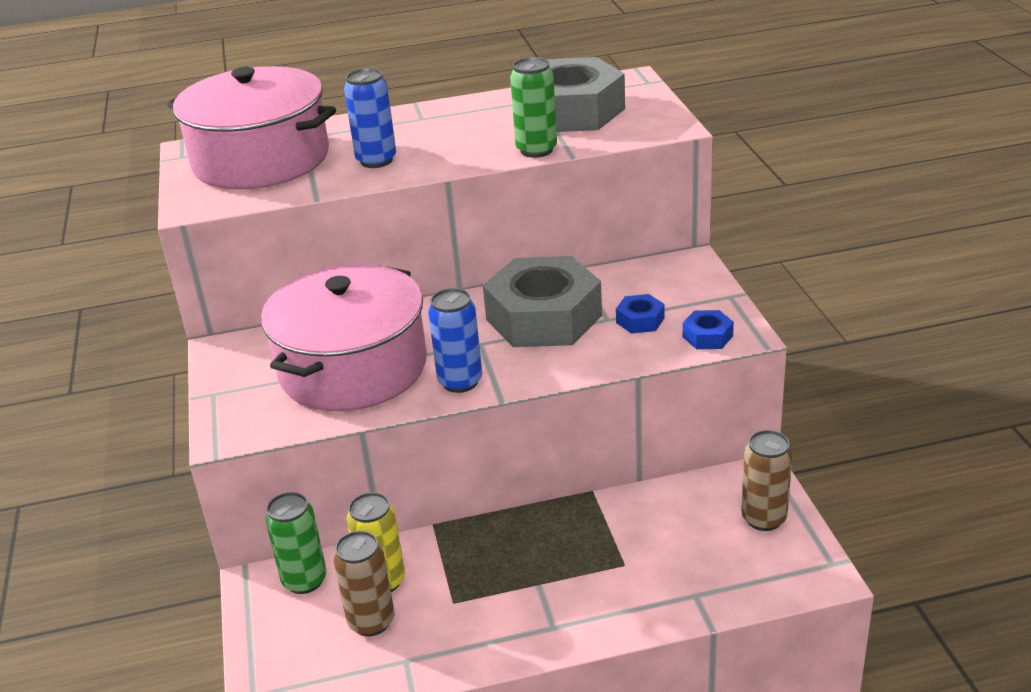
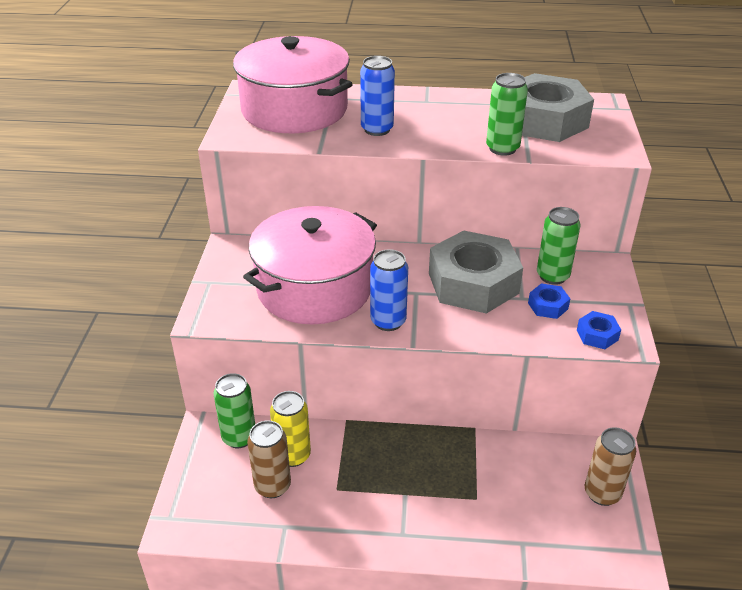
camera: 15 degrees right, 5 degrees up
none -> green can [537,207,581,285]

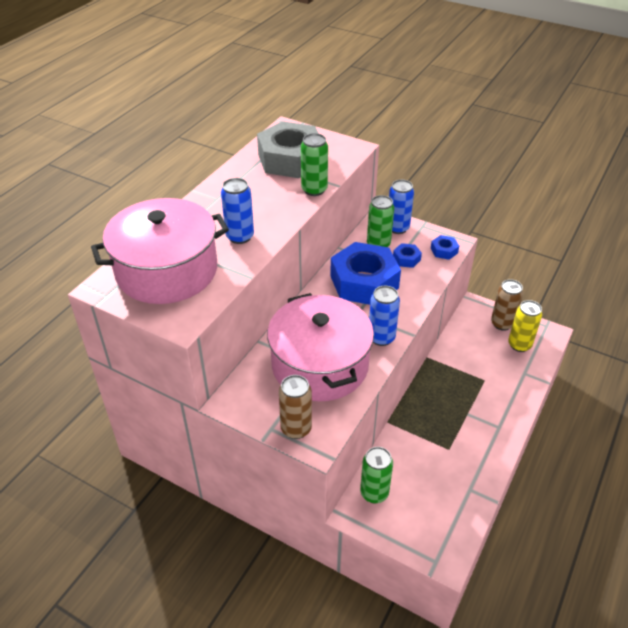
camera: 65 degrees left, 5 degrees up
brown can [247,420,291,498] -> brown can moved to [279,375,312,439]
yellow can [270,391,311,467] -> yellow can moved to [508,300,542,352]
grey nut [429,230,523,314] -> blue nut [330,242,401,305]
none -> blue can [389,180,414,234]

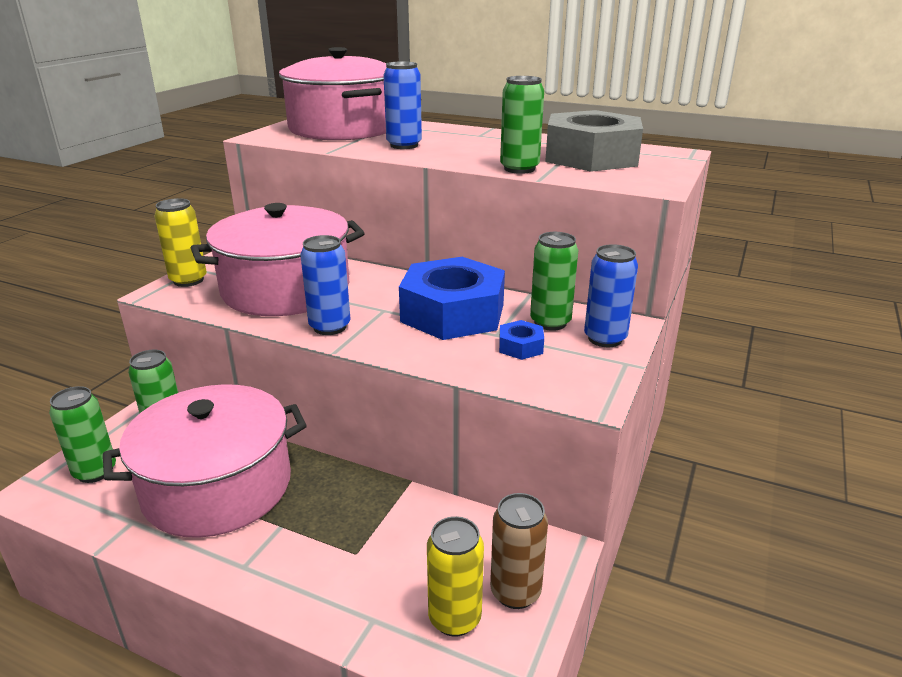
camera: 85 degrees right, 15 degrees down
brown can [279,375,312,439] -> yellow can [155,198,207,287]
blue nut [431,235,459,260] -> none
none -> green can [49,386,116,483]
none -> pink pot [103,384,307,538]

